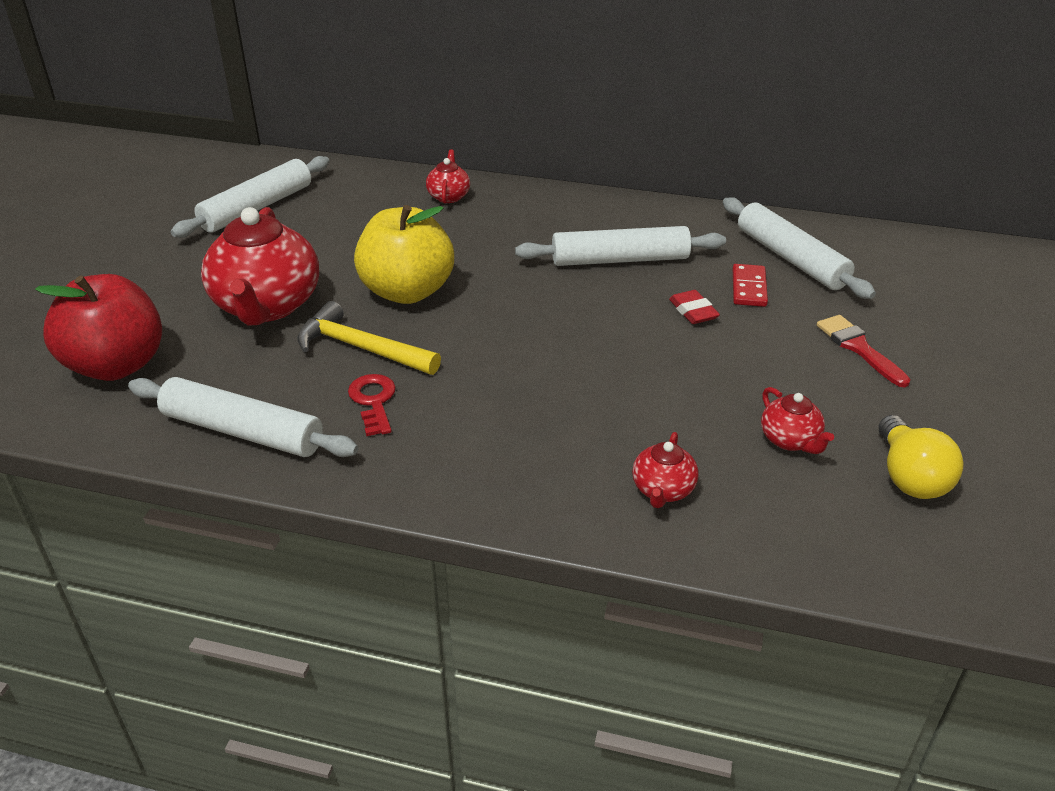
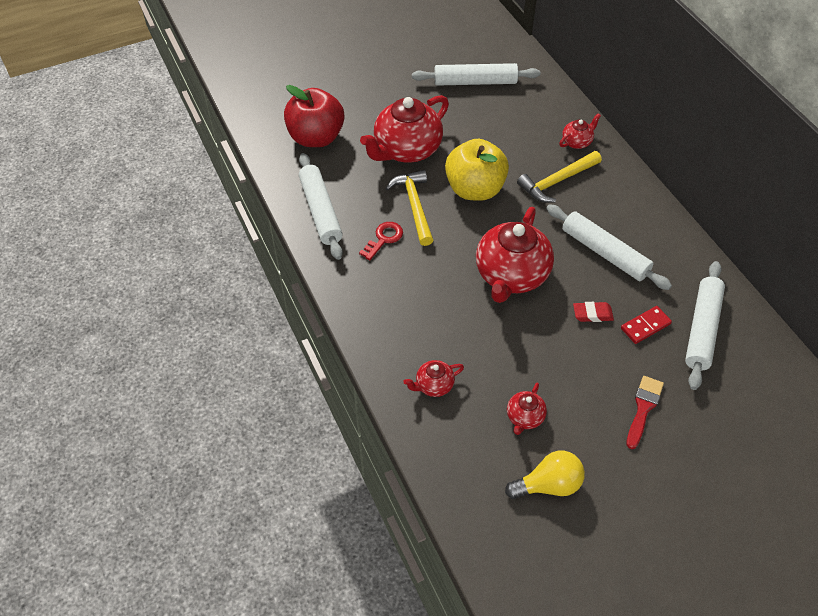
camera: 50 degrees right, 15 degrees up
red eraser [669,290,720,324] -> red eraser turned 60 degrees clockwise [573,302,614,322]
yellow light bulb [879,415,964,499] -> yellow light bulb turned 150 degrees counterclockwise [505,451,585,499]
none -> red teapot [476,207,554,303]
none -> yellow hammer [517,151,602,203]

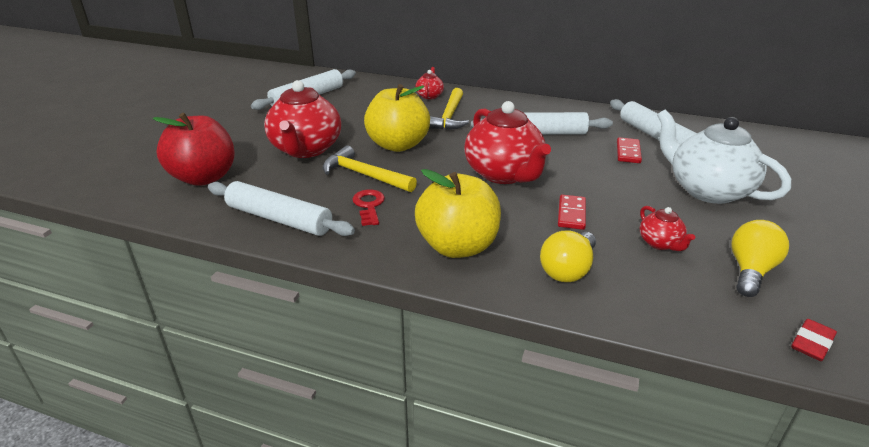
camera: 45 degrees left, 20 degrees down
red teapot [403,360,464,397] -> yellow light bulb [540,231,596,282]
red eraser [573,302,614,322] -> red eraser moved to [791,319,837,361]
red brush [626,376,664,449] -> white teapot [657,109,791,204]
none -> yellow apple [415,169,501,258]
none -> red domino [558,195,586,230]

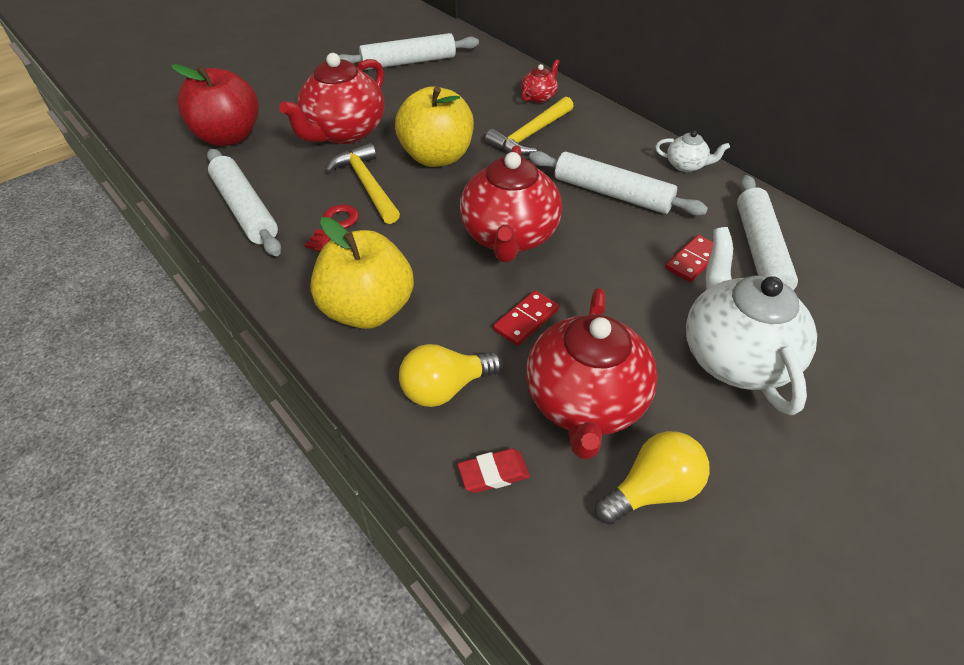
camera: 30 degrees right, 15 degrees up
red teapot [640,206,695,251] -> red teapot [526,288,658,459], size x2.17
red eraser [791,319,837,361] -> red eraser moved to [458,448,530,493]
none -> white teapot [655,131,730,172]

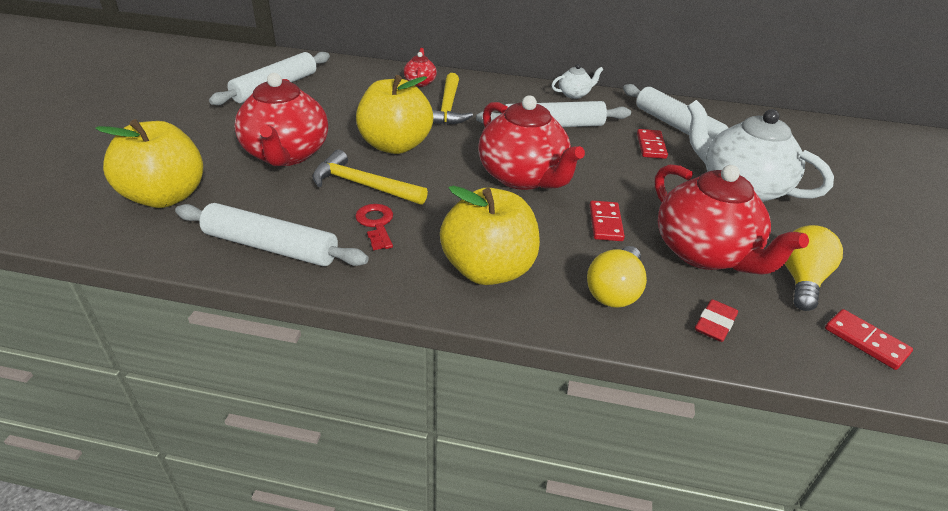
camera: 40 degrees left, 10 degrees down
red apple [171,64,259,146] -> yellow apple [95,119,203,208]
none -> red domino [825,309,913,370]

